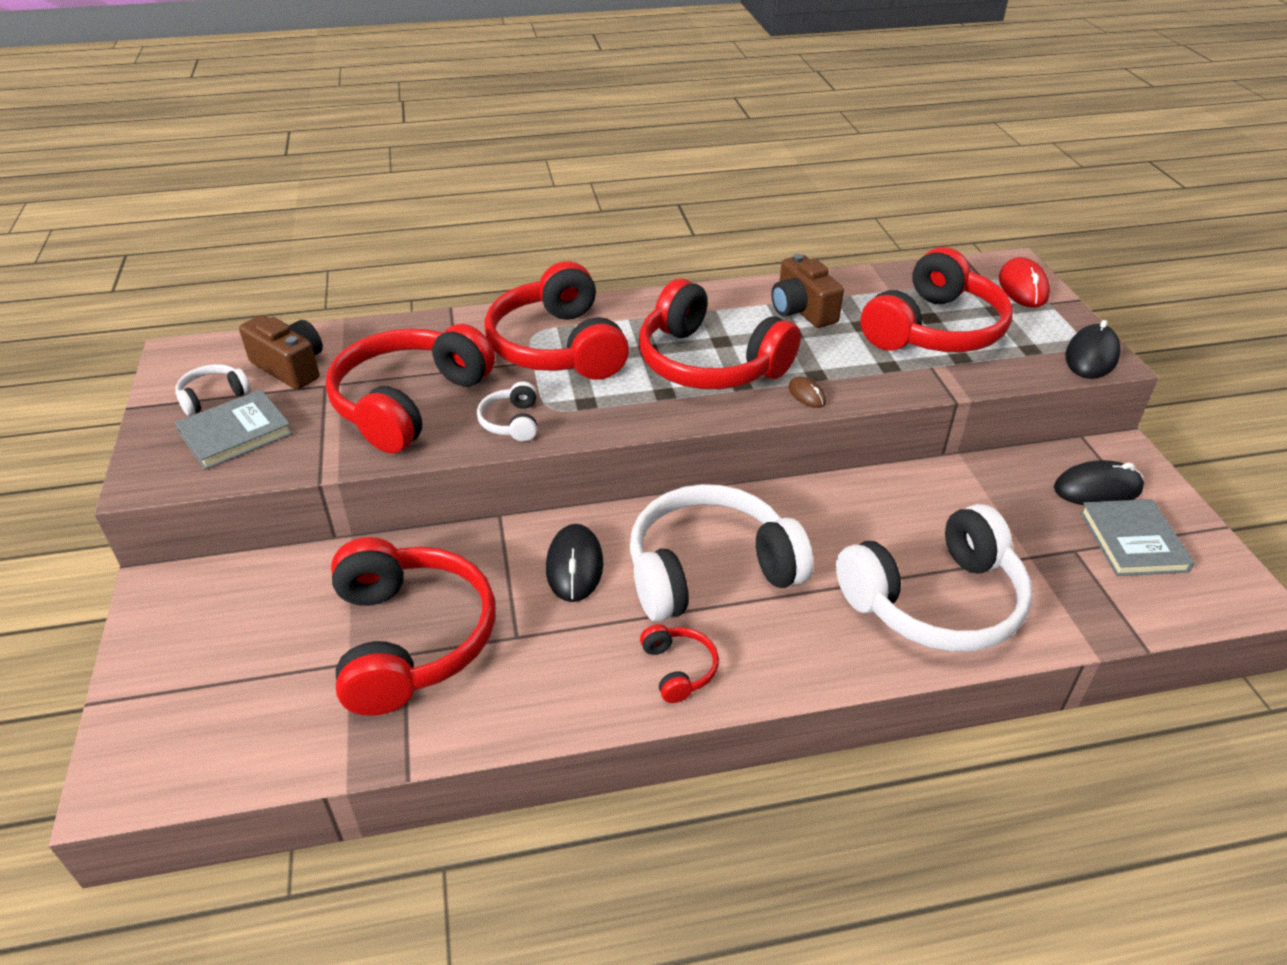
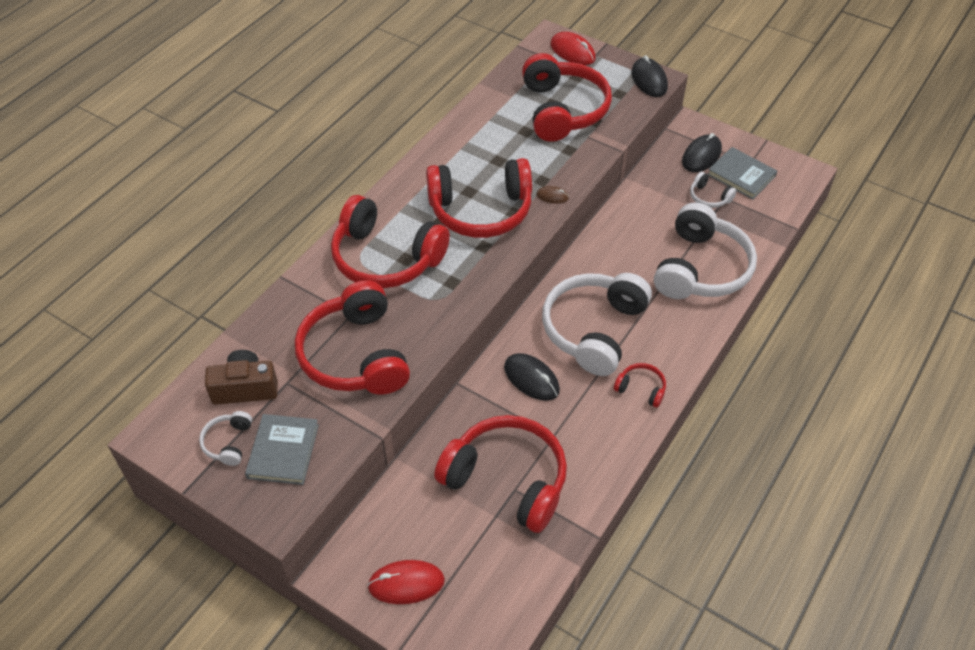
camera: 45 degrees left, 10 degrees up
white headphones [477,381,537,441] -> white headphones moved to [690,172,736,208]
brown camera [771,254,844,328] -> none
none -> red mouse [367,560,445,604]

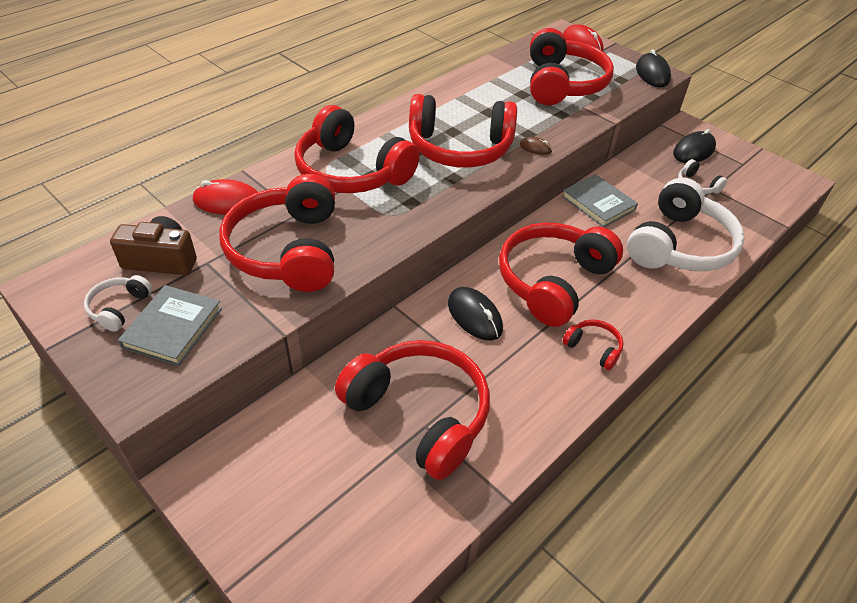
camera: 10 degrees right, 5 degrees down
red mouse [367,560,445,604] -> red mouse moved to [192,179,258,215]
white headphones [542,273,652,376] -> red headphones [499,223,623,327]
grey book [708,147,777,200] -> grey book moved to [562,174,638,227]

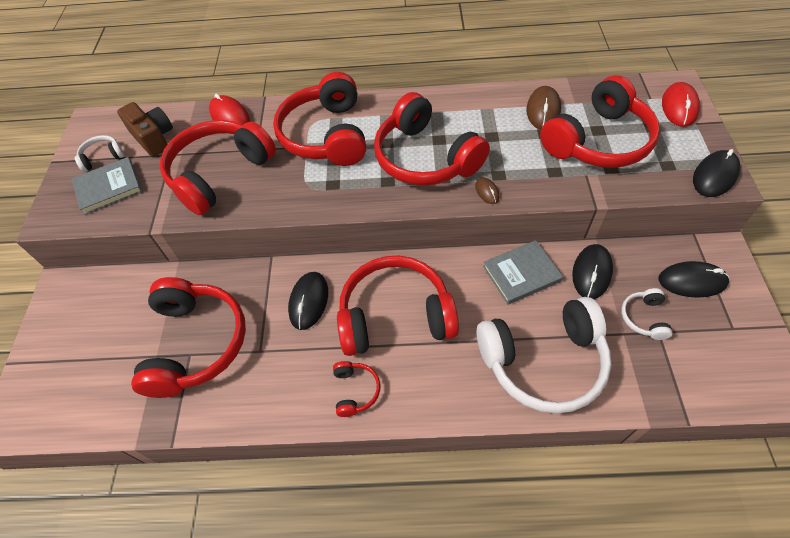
camera: 50 degrees right, 10 degrees up
grey book [562,174,638,227] -> grey book turned 60 degrees clockwise [483,240,563,305]
none -> brown mouse [527,86,561,129]
none -> black mouse [572,244,613,299]

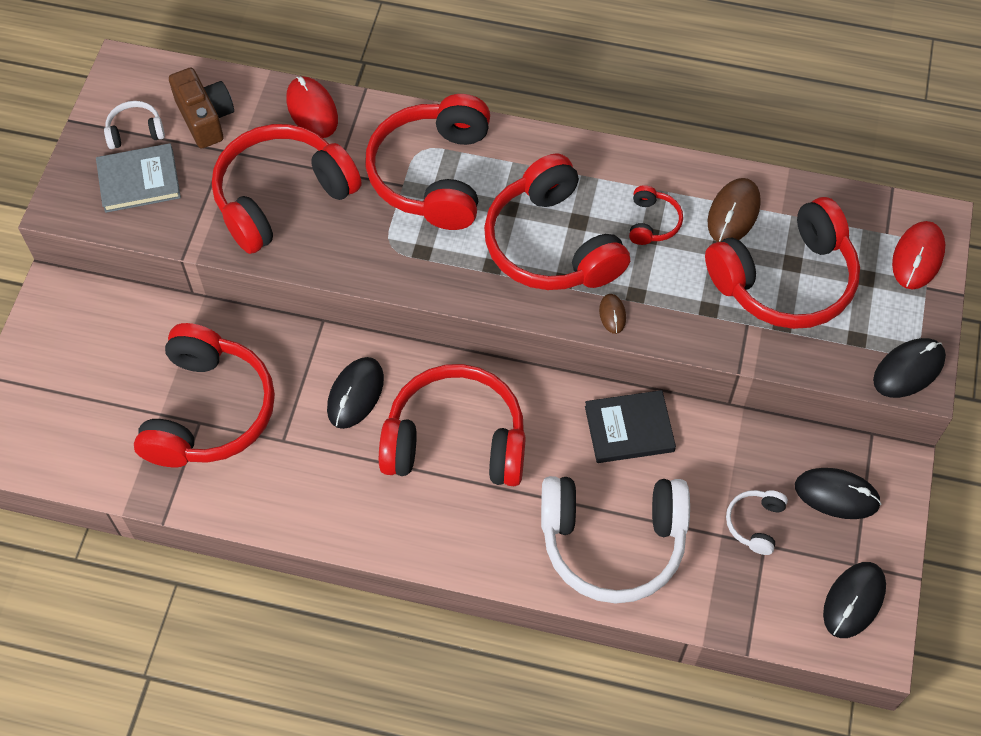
camera: 10 degrees right, 5 degrees up
red headphones [333,361,380,417] -> red headphones moved to [629,185,683,245]
grey book [483,240,563,305] -> black book [585,390,676,463]
black mouse [572,244,613,299] -> black mouse moved to [823,562,886,638]

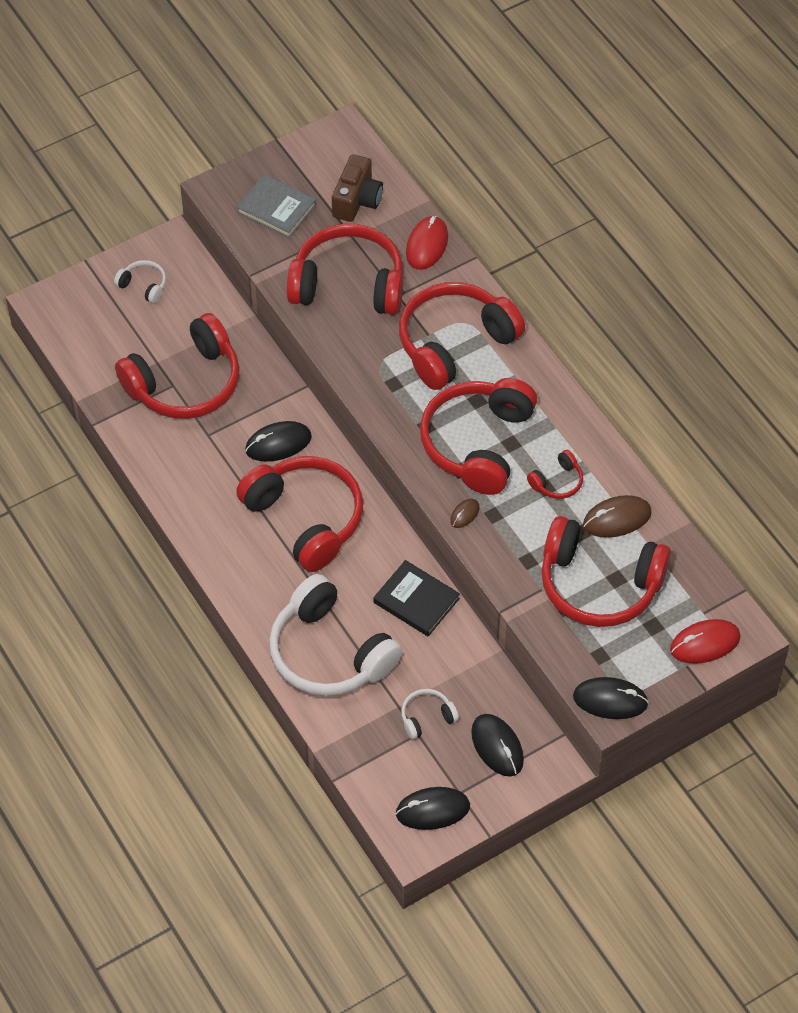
camera: 45 degrees right, 5 degrees down
white headphones [104,101,165,149] -> white headphones moved to [114,260,166,303]

